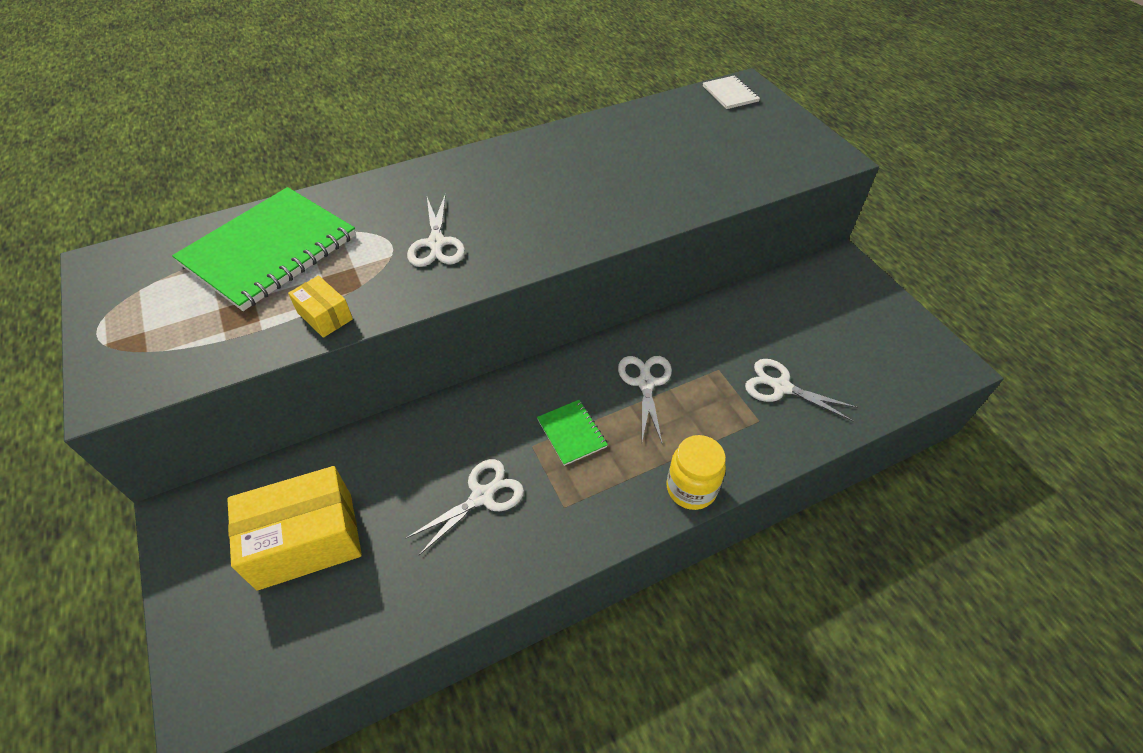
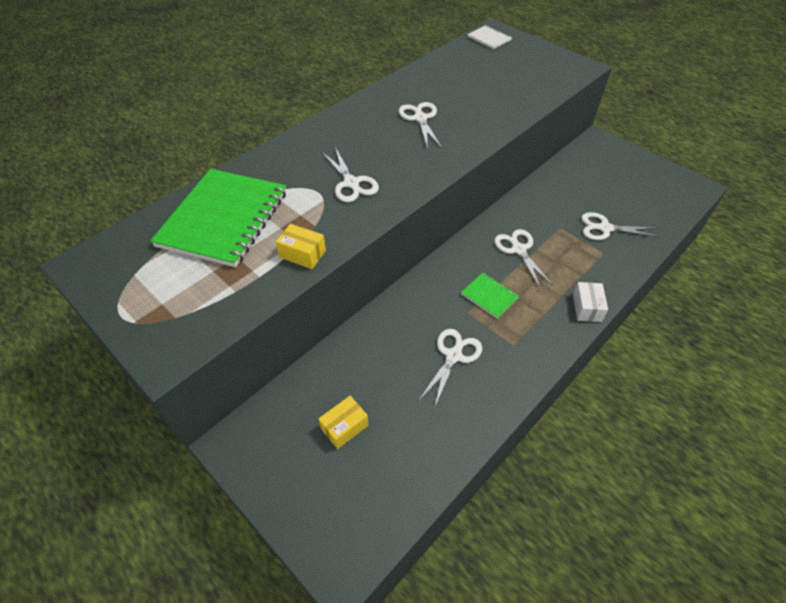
camera: 20 degrees left, 0 degrees up
yellow box [227,466,362,591] -> yellow box [319,396,369,449], size x0.49
yellow jar [667,435,726,510] -> white box [573,282,608,322]
none -> white scissors [399,102,442,149]

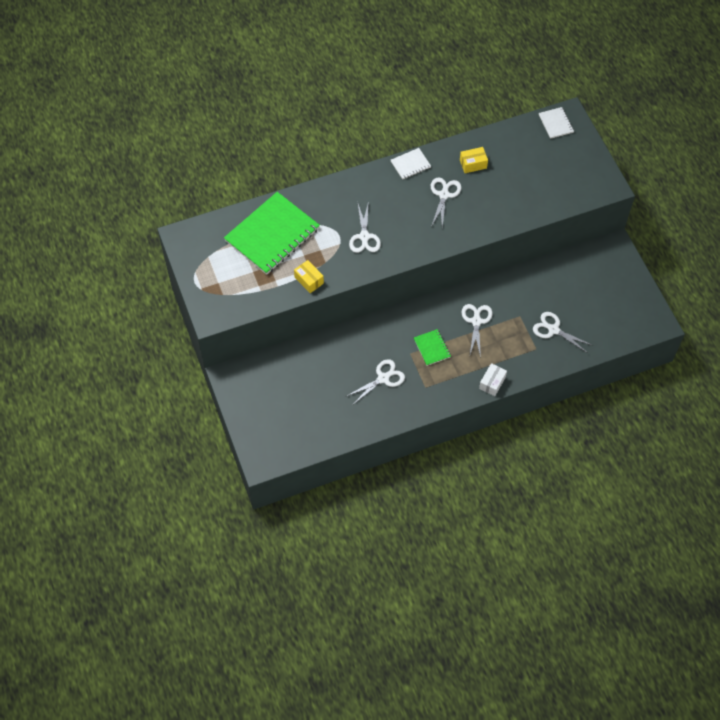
camera: 25 degrees right, 10 degrees up
yellow box [319,396,369,449] -> yellow box moved to [460,147,488,173]
none -> white notebook [391,148,431,180]

